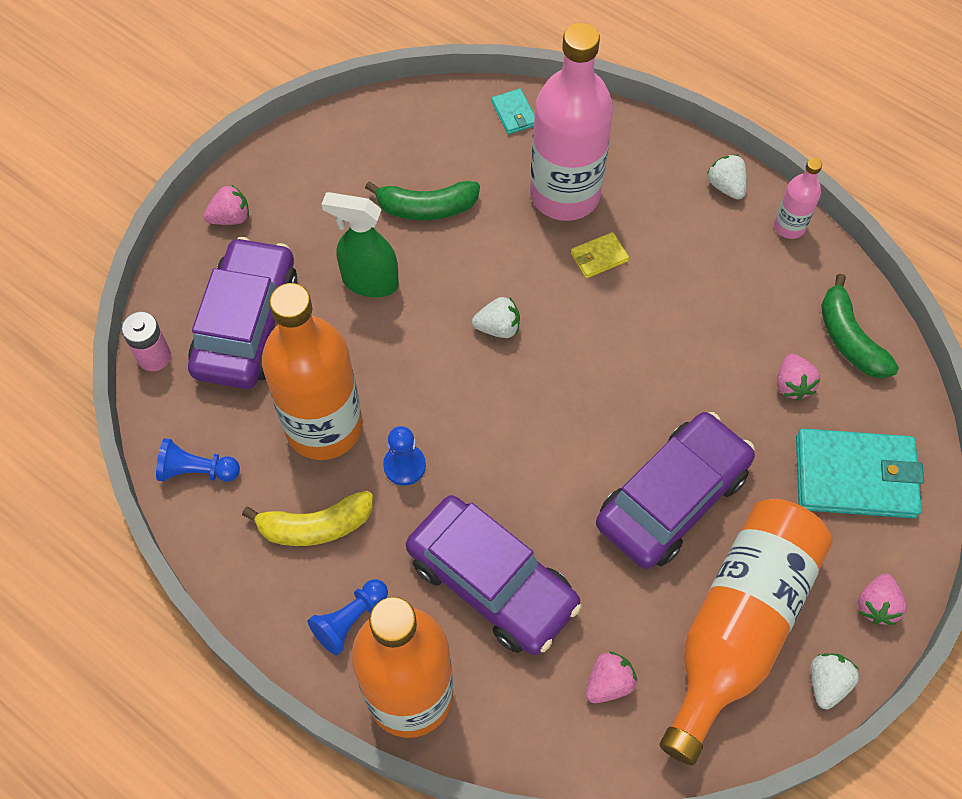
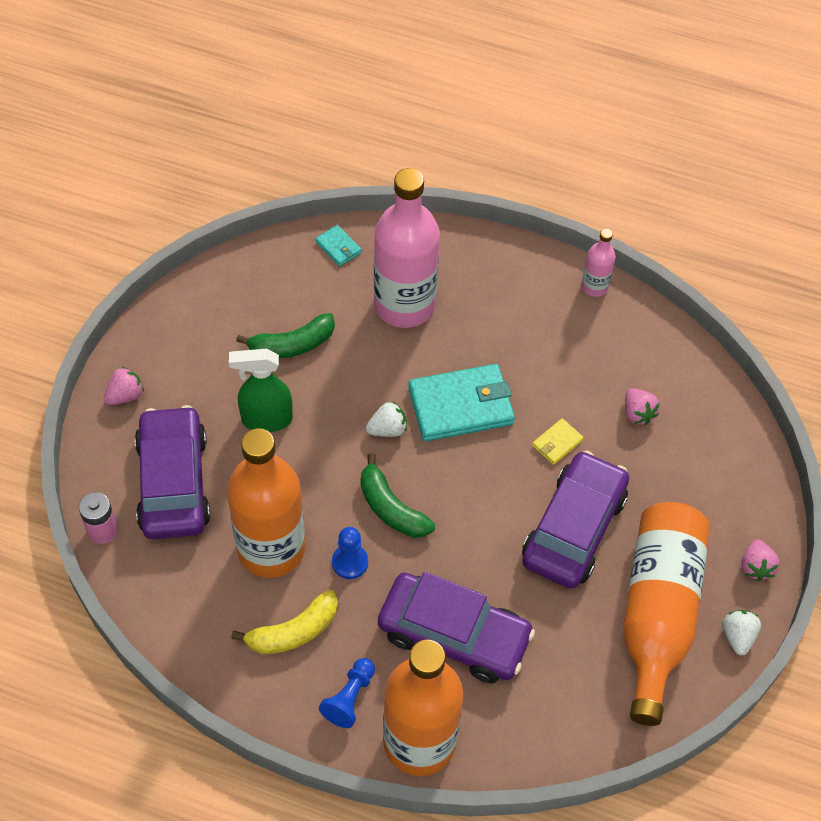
camera: 20 degrees left, 5 degrees down
blue pawn [156,438,240,482] -> none
yellow wallet [571,232,629,278] -> yellow wallet moved to [532,418,584,465]
pink strawberry [586,651,637,703] -> none
white strawberry [707,154,747,199] -> none
turquoise wallet [796,429,924,518] -> turquoise wallet moved to [408,364,515,441]
green banana [821,274,899,379] -> green banana moved to [361,453,435,538]

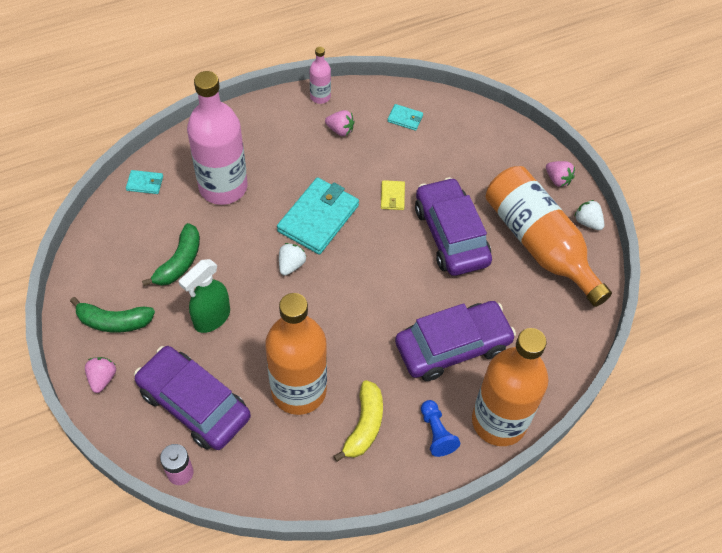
camera: 45 degrees left, 0 degrees up
blue pawn [332,527,368,579] -> none
green banana [361,453,435,538] -> green banana moved to [70,297,155,333]
pink strawberry [625,388,660,425] -> pink strawberry moved to [325,110,355,136]
none -> turquoise wallet [387,104,423,131]

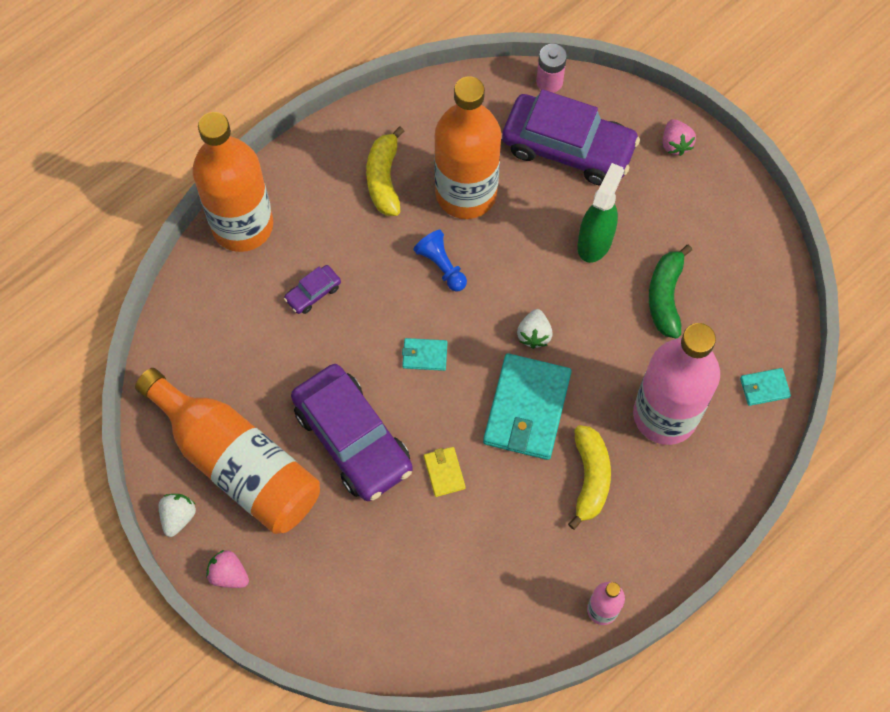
camera: 165 degrees right, 10 degrees up
green banana [70,297,155,333] -> none
pink strawberry [325,110,355,136] -> none
turquoise wallet [387,104,423,131] -> turquoise wallet moved to [402,338,447,371]
purple car [395,301,516,381] -> purple car [284,265,341,314], size x0.42
blue pawn [421,400,460,457] -> blue pawn moved to [413,230,467,292]
white strawberry [574,200,604,230] -> white strawberry turned 105 degrees counterclockwise [159,494,196,537]
none -> yellow banana [568,425,611,530]

